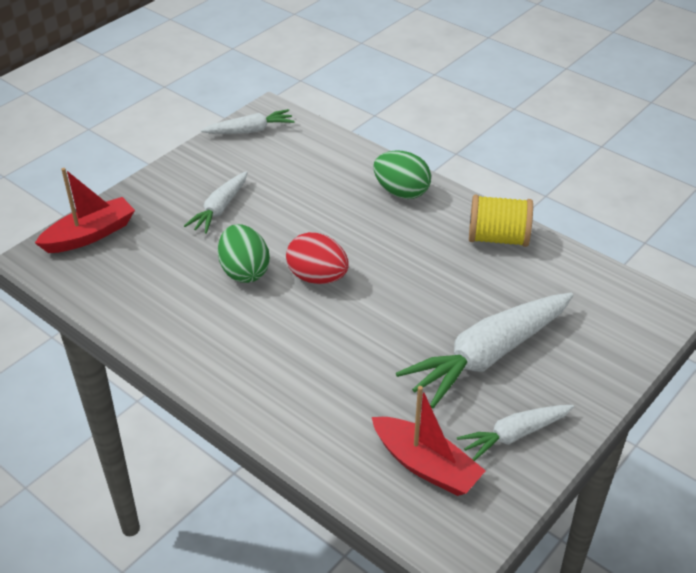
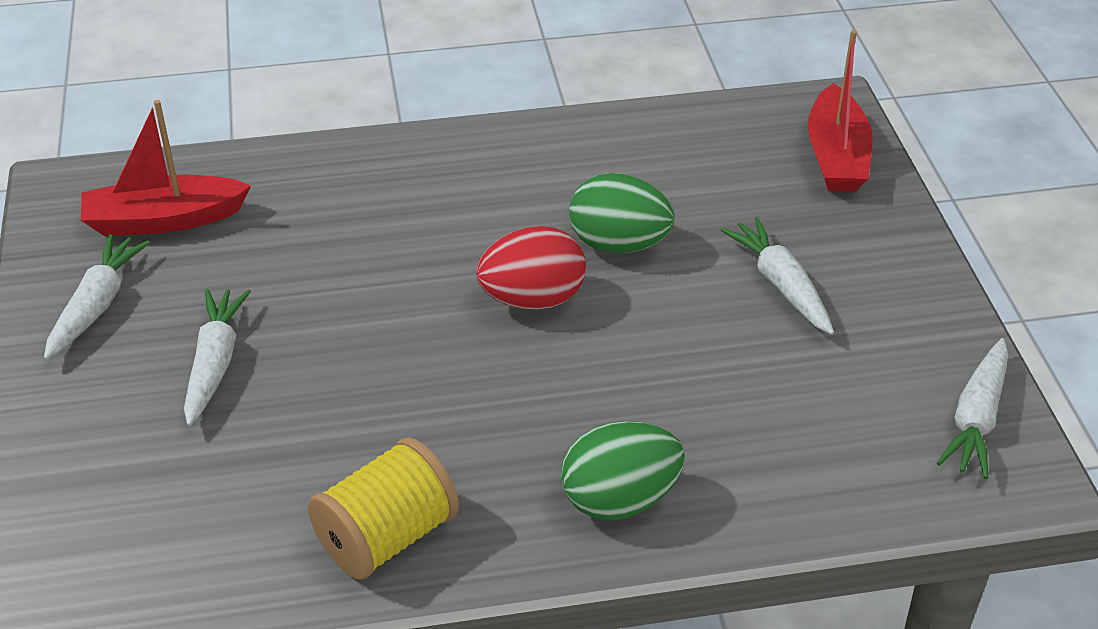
camera: 130 degrees right, 0 degrees up
white carrot [396,293,574,408] -> white carrot [184,289,251,426], size x0.55

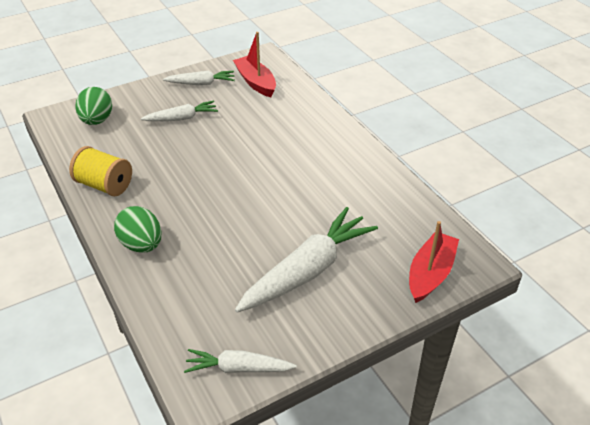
camera: 70 degrees right, 0 degrees up
red egg [476,226,586,309] -> none
green egg [569,173,675,253] -> green egg moved to [75,87,112,125]
white carrot [720,217,834,335] -> white carrot [235,207,378,313], size x1.82
red boat [808,30,873,192] -> red boat turned 135 degrees clockwise [409,221,459,303]

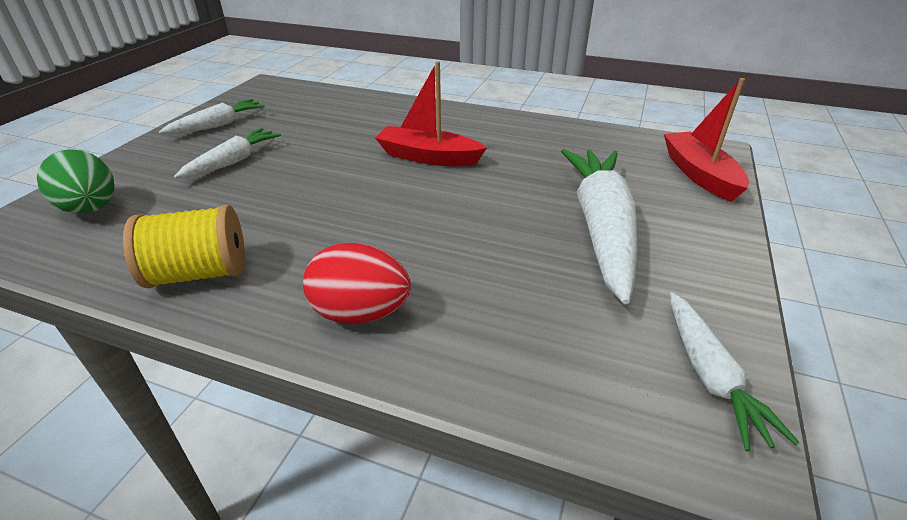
camera: 40 degrees left, 5 degrees down
green egg [114,206,162,253] -> red egg [303,243,411,324]
white carrot [184,349,296,373] -> white carrot turned 60 degrees counterclockwise [669,292,800,451]
red boat [233,32,276,97] -> red boat moved to [375,61,487,166]

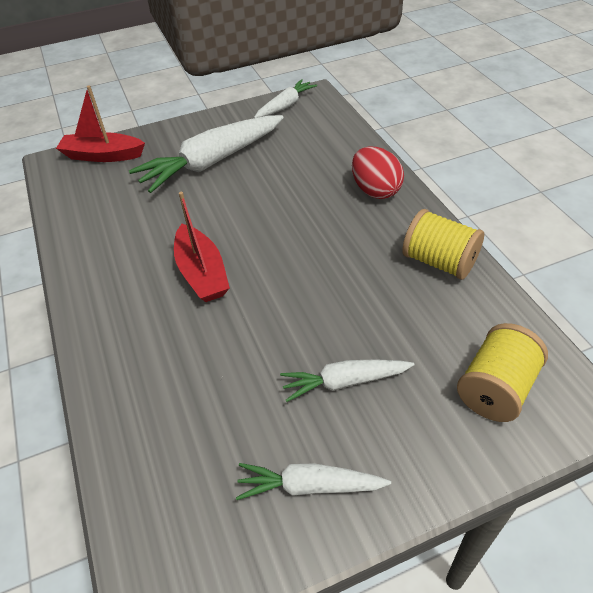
camera: 130 degrees left, 10 degrees up
green egg [37,149,114,214] -> yellow spool [457,323,548,422]
red boat [664,78,749,202] -> red boat turned 60 degrees clockwise [56,85,145,162]

